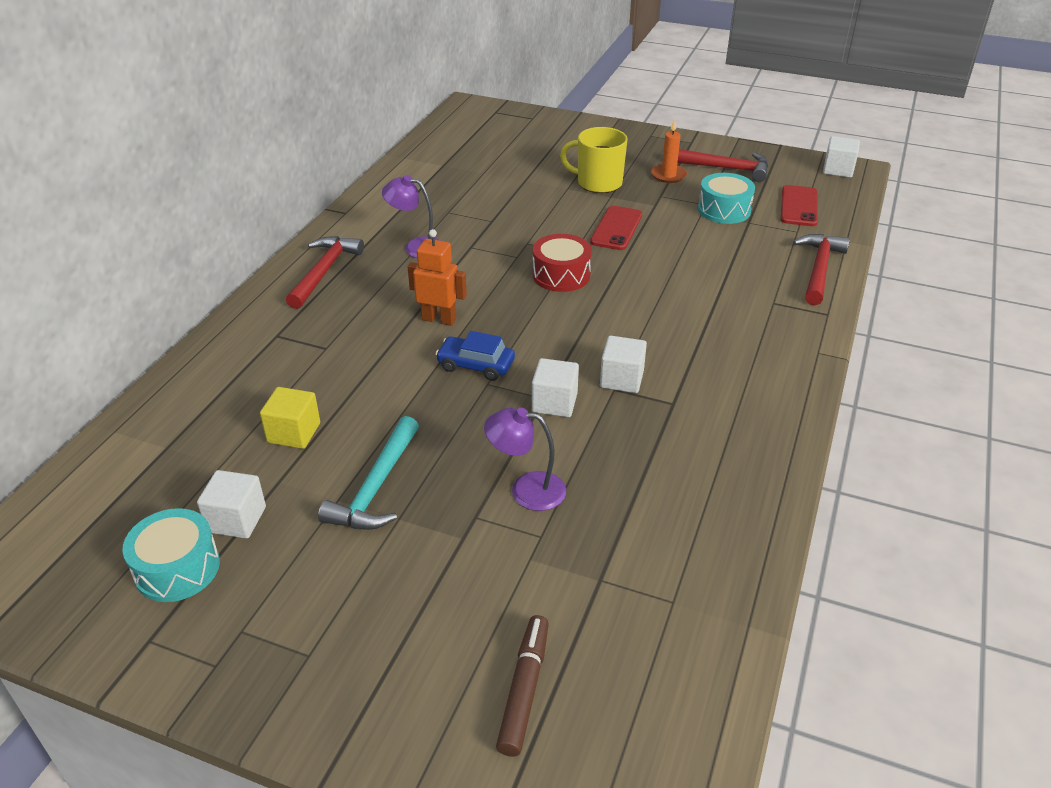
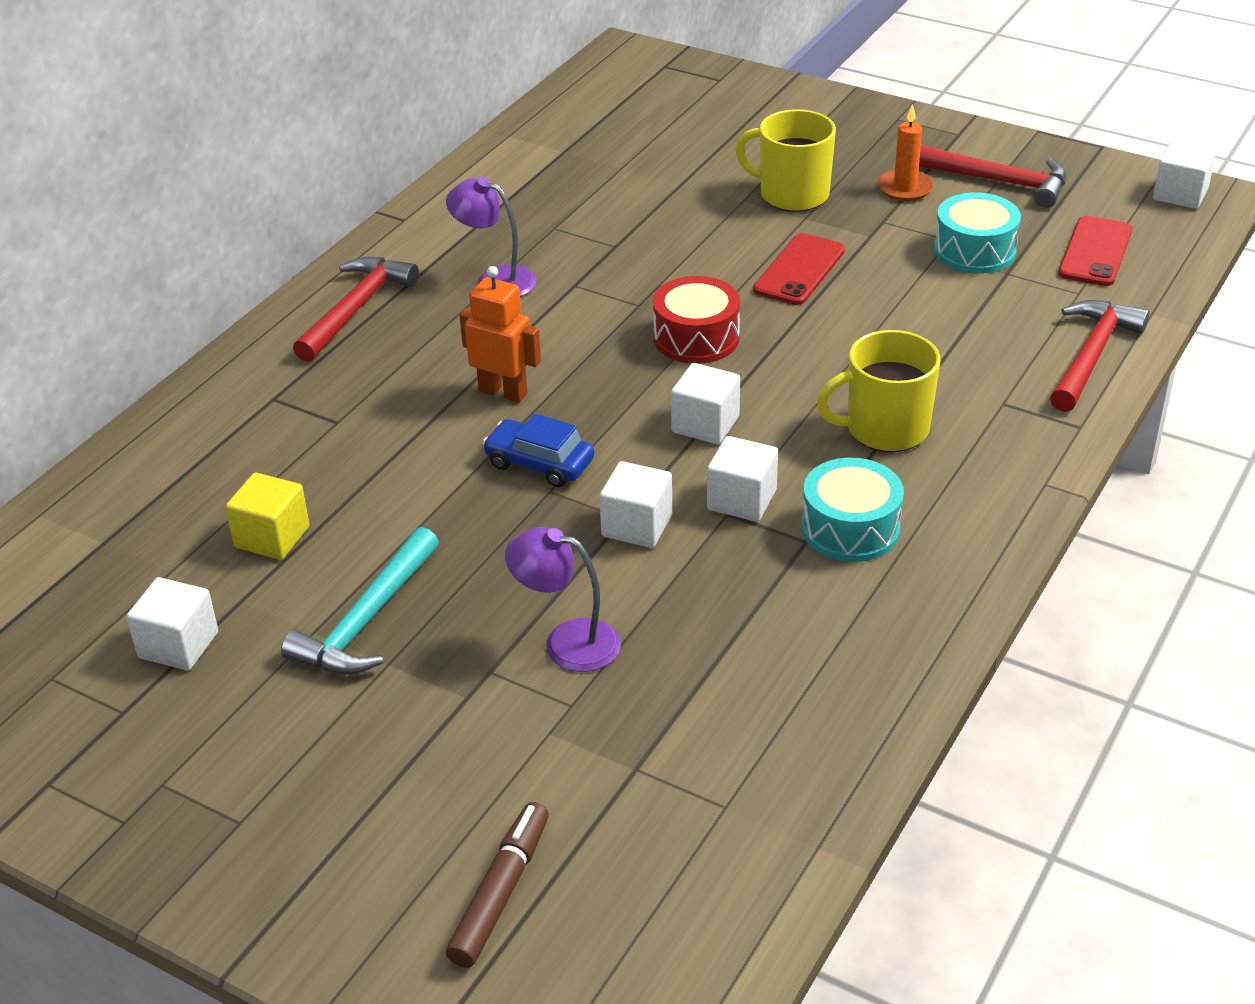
camera: 10 degrees right, 0 degrees up
turquoise drum [122,508,220,602] -> turquoise drum moved to [802,458,904,562]
none -> white cube [671,363,740,444]
none -> yellow mug [817,330,940,452]

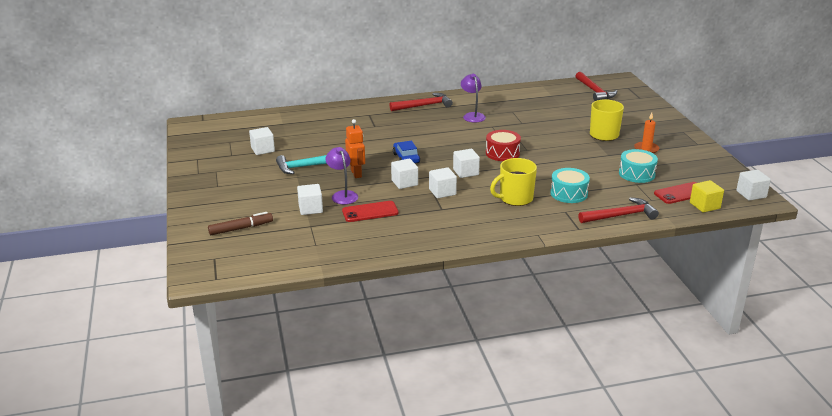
camera: 45 degrees right, 10 degrees down
yellow cube [225,473,310,560] -> yellow cube moved to [690,180,724,213]
orange robot [460,266,541,403] -> orange robot moved to [345,119,365,178]
red phone [753,233,845,305] -> red phone moved to [342,201,399,222]
turquoise drum [802,458,904,562] -> turquoise drum moved to [550,168,590,203]
yellow mug [817,330,940,452] -> yellow mug turned 60 degrees counterclockwise [490,158,537,206]
red hammer [919,145,1066,208] -> red hammer moved to [576,72,617,101]
none -> white cube [297,184,323,215]

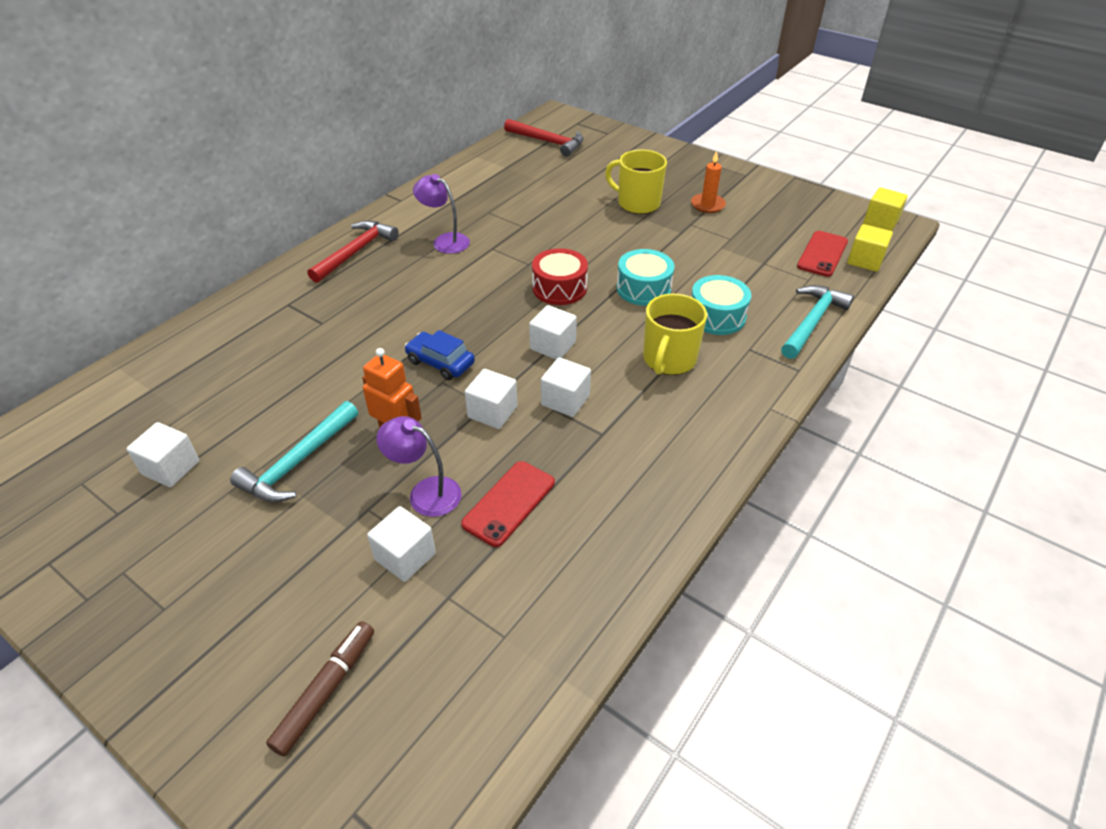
camera: 40 degrees left, 15 degrees up
red hammer [578,197,659,223] -> turquoise hammer [781,285,854,359]
turquoise drum [619,149,658,183] -> turquoise drum moved to [617,249,674,306]
white cube [736,170,771,201] -> yellow cube [863,187,908,231]

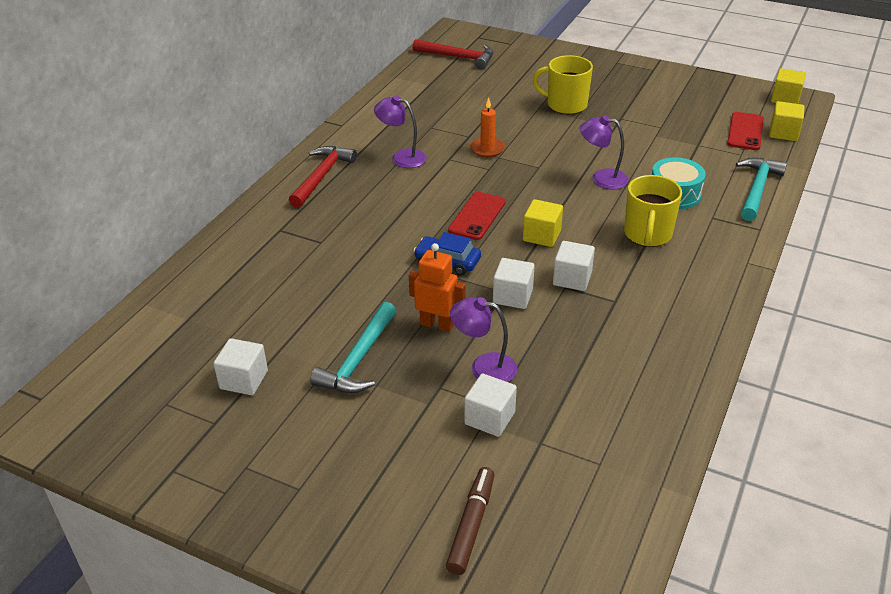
camera: 10 degrees left, 5 degrees down
red phone [461,461,555,547] -> red phone moved to [448,192,506,240]
white cube [529,305,577,360] -> yellow cube [523,199,563,247]
red drum [532,248,588,305] -> none
turquoise drum [617,249,674,306] -> purple lamp [580,115,628,190]
orange candle [691,151,726,213] -> orange candle moved to [470,98,505,157]

